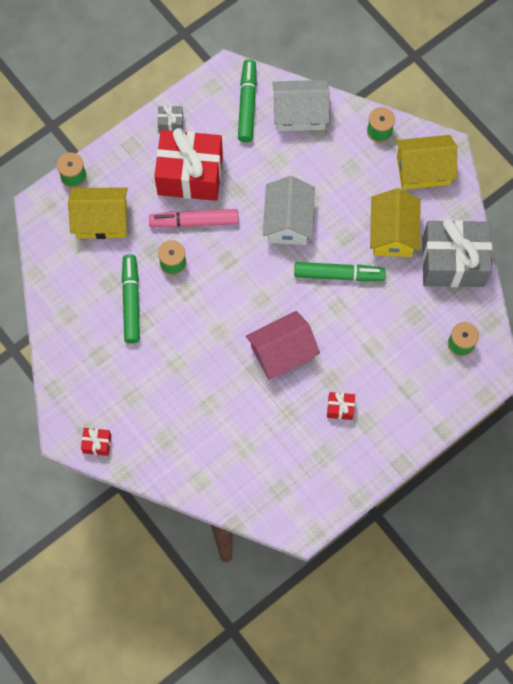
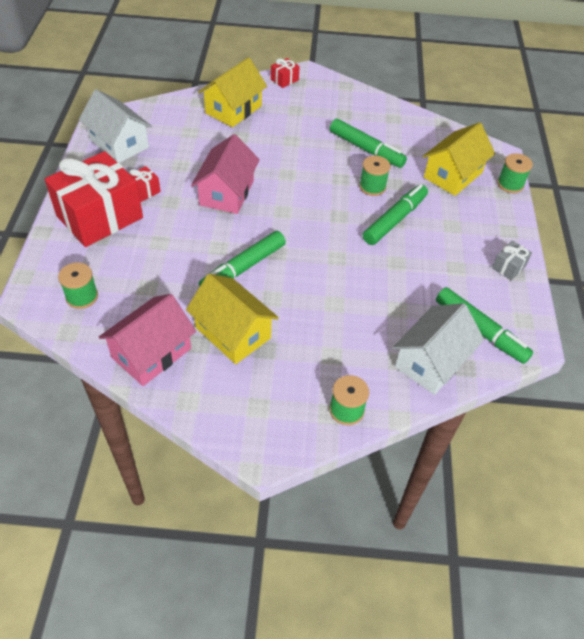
camera: 130 degrees right, 20 degrees down
pink marker [149,209,239,228] -> green marker [363,184,428,245]
red gift [154,128,223,201] -> red gift moved to [45,151,143,247]
white house [263,176,315,245] -> white house moved to [79,89,152,163]
yellow house [396,135,457,190] -> yellow house moved to [198,57,267,127]
grey gift [422,218,492,287] -> pink house [99,294,196,386]

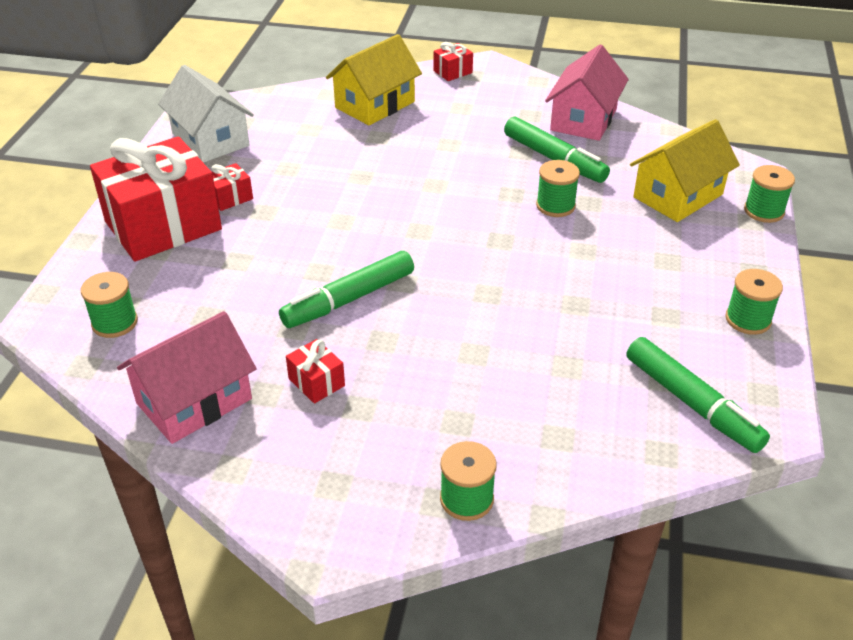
camera: 10 degrees right, 10 degrees down
yellow house [186,274,279,364] -> red gift [286,339,345,404]
pink house [191,134,260,214] -> pink house moved to [545,45,629,141]
green marker [363,184,428,245] -> none
white house [392,303,484,395] -> none
grey gift [492,241,532,281] -> green spool [725,269,783,335]

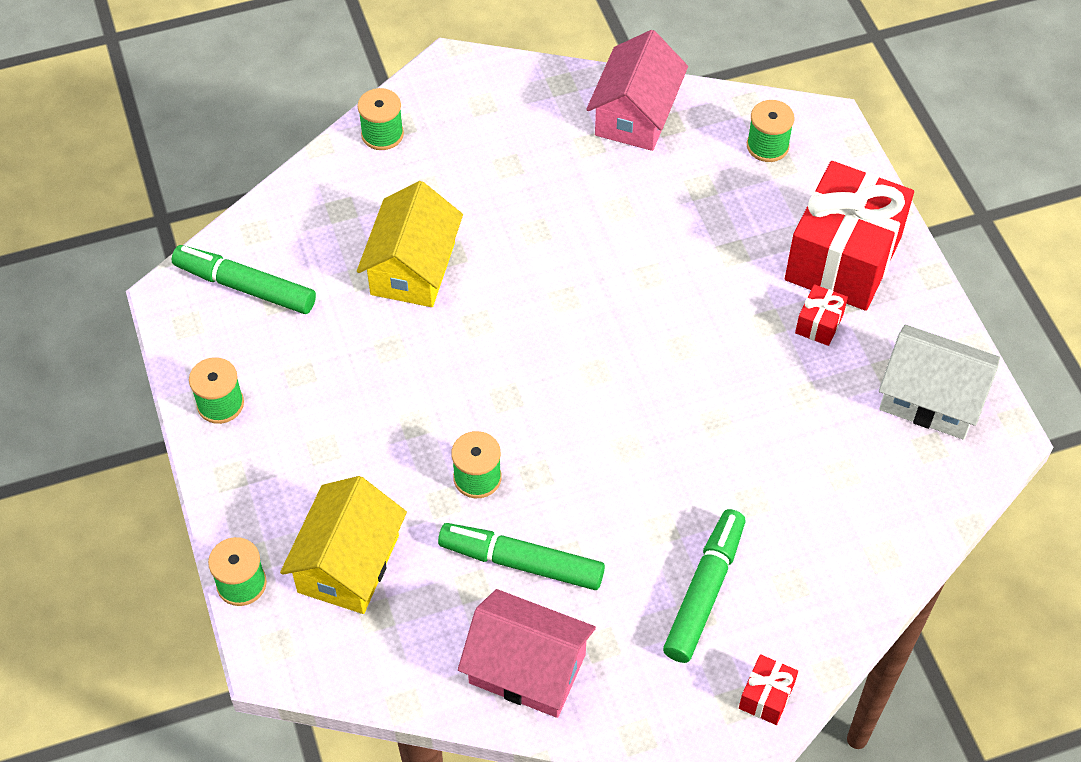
camera: 150 degrees right, 15 degrees up
green marker [279,251,414,328] -> green marker moved to [663,509,745,663]
red gift [286,339,345,404] -> none
yellow house [326,34,422,126] -> yellow house moved to [357,181,463,307]
pink house [545,45,629,141] -> pink house turned 60 degrees counterclockwise [458,589,596,718]

